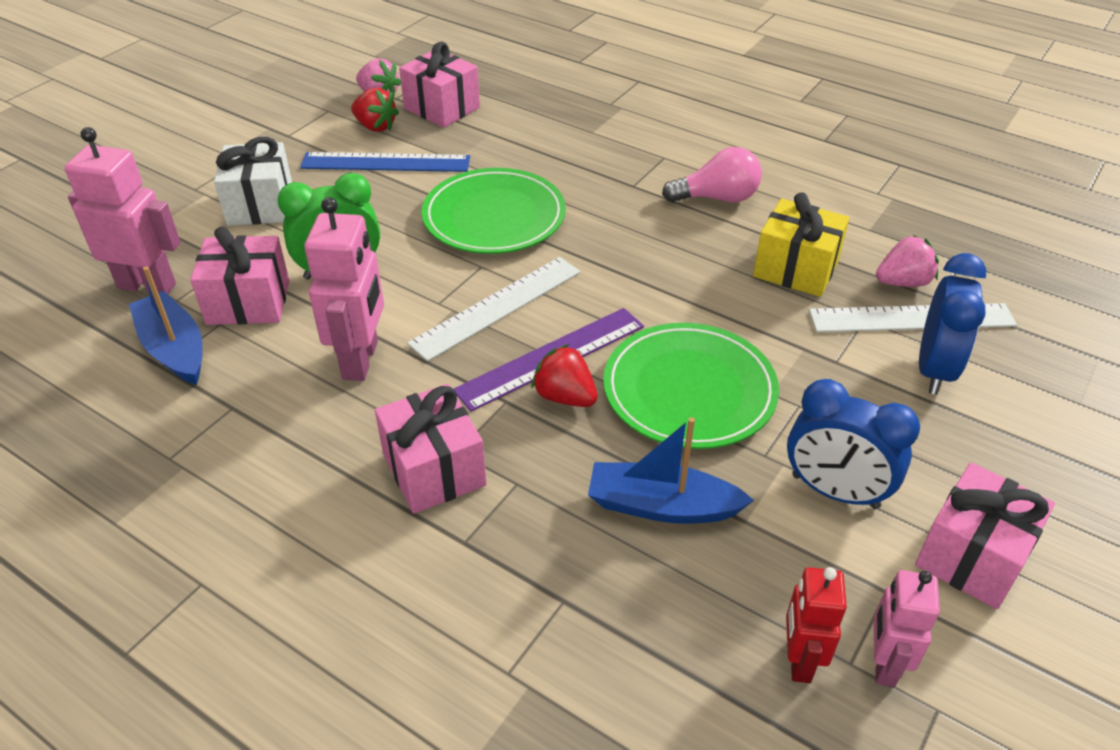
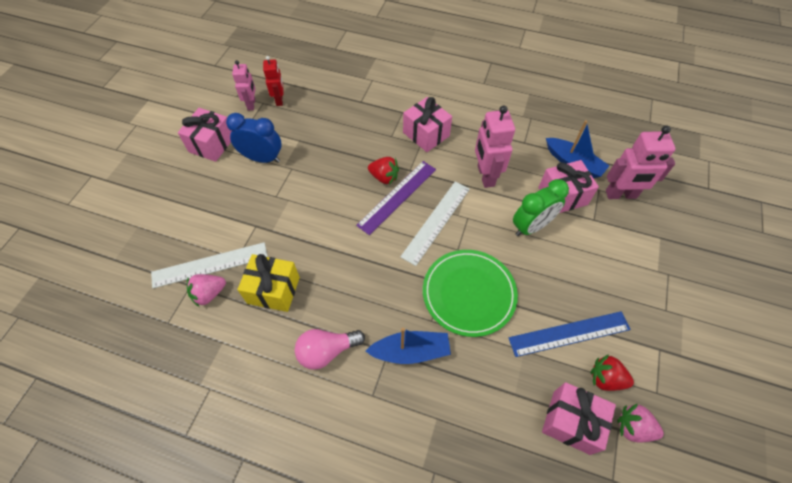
camera: 165 degrees right, 15 degrees up
white gift [214,137,292,226] -> none
blue boat [588,417,754,524] -> blue boat moved to [366,328,451,364]
green plate [603,323,779,449] -> none
blue clock [919,253,986,395] -> none

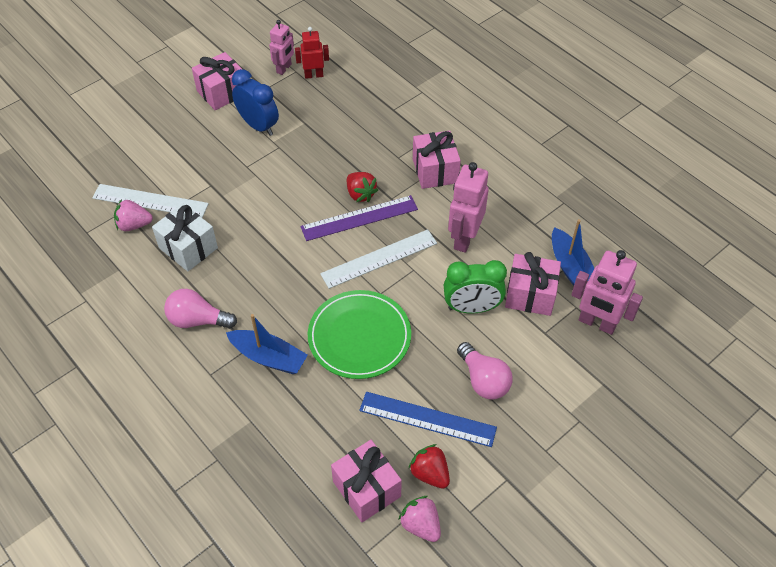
camera: 30 degrees right, 5 degrees down
yellow gift [237,254,300,312] -> white gift [152,204,218,271]
red robot [263,56,284,106] -> red robot turned 120 degrees counterclockwise [295,27,329,79]
none -> pink light bulb [457,342,513,400]

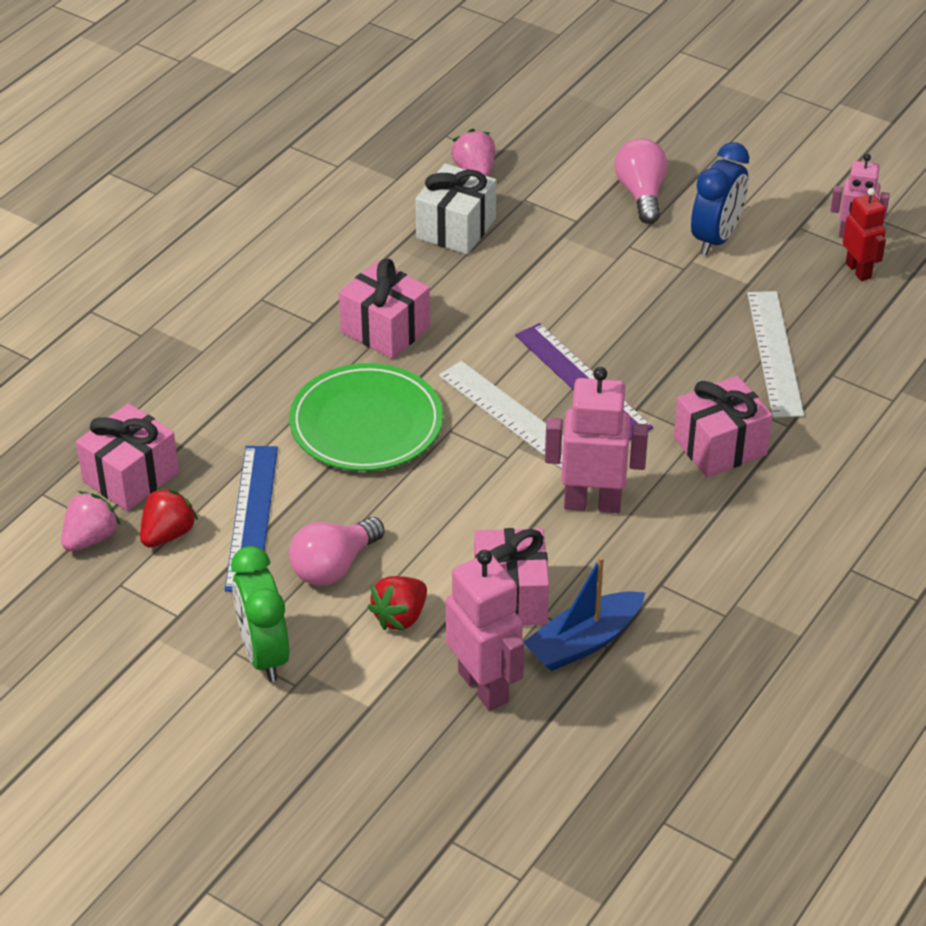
camera: 75 degrees right, 10 degrees down
white ruler [92,184,209,218] -> white ruler moved to [747,291,804,418]
pink light bulb [164,289,237,329] -> pink light bulb moved to [614,138,667,224]
pink gift [192,52,242,110] -> pink gift moved to [339,259,430,359]
blue boat [226,314,308,374] -> none
red strawberry [347,172,378,202] -> red strawberry moved to [368,576,427,631]
green clock [444,260,507,313] -> green clock moved to [231,546,289,682]
pink robot [571,250,643,335] -> pink robot turned 135 degrees clockwise [446,550,524,711]

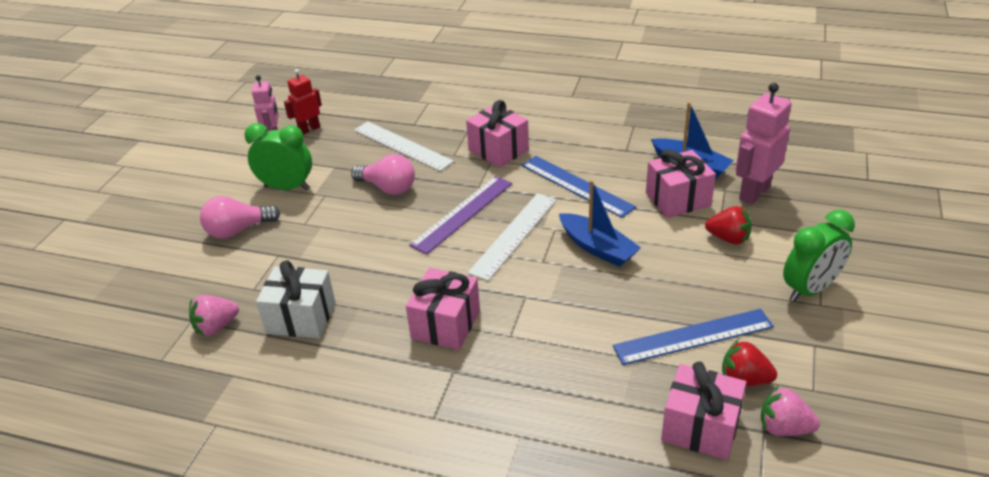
camera: 105 degrees left, 5 degrees down
green plate [289,363,443,471] -> none
pink light bulb [289,517,385,585] -> pink light bulb moved to [351,154,415,195]
pink robot [545,367,648,513] -> blue ruler [522,156,636,218]
blue clock [691,142,749,255] -> green clock [245,123,312,190]
white ruler [747,291,804,418] -> white ruler turned 60 degrees clockwise [354,121,454,171]
none -> blue boat [559,180,641,267]

